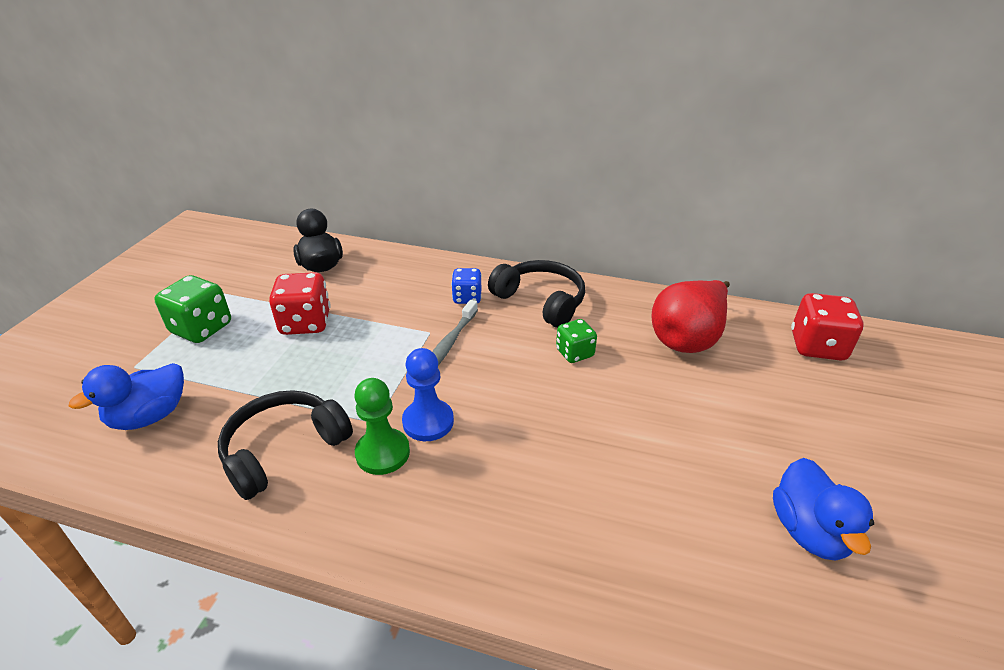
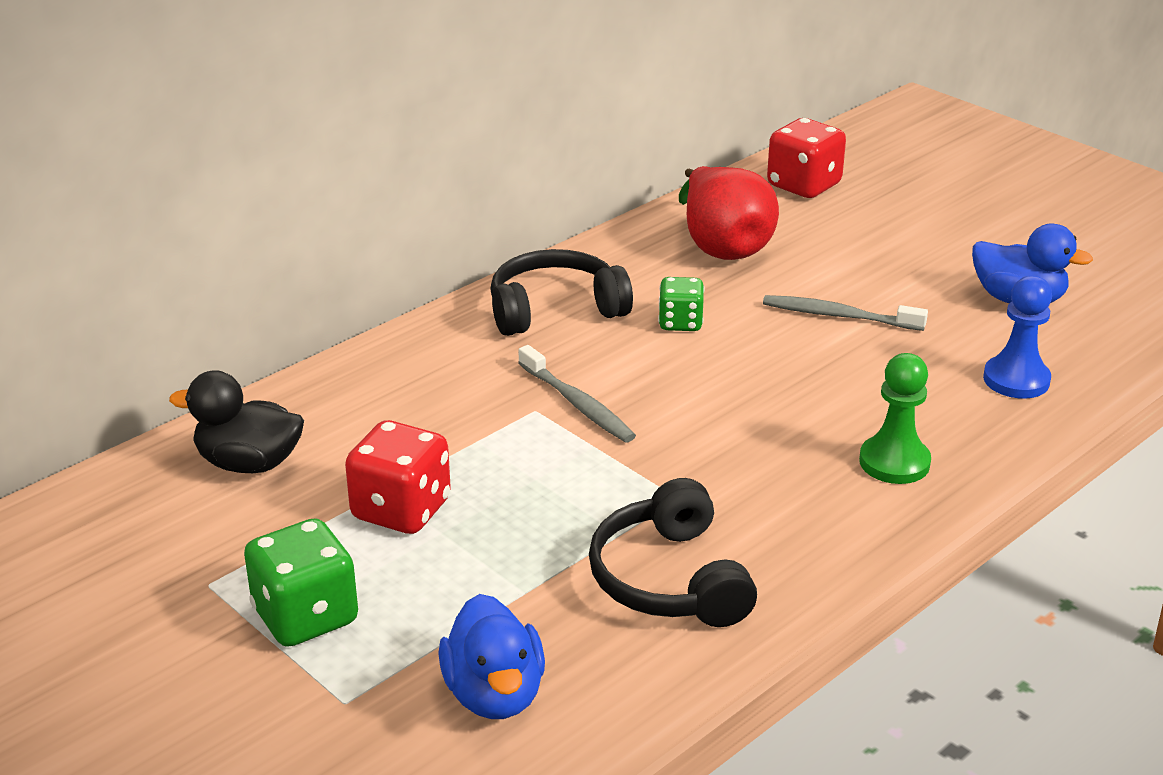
camera: 60 degrees left, 5 degrees down
green pawn [354,378,410,475] -> green pawn moved to [859,353,931,484]
blue pawn [402,348,454,441] -> blue pawn moved to [983,275,1052,399]
blue dice [451,268,482,304] -> none
none -> grey toothbrush [763,295,928,331]

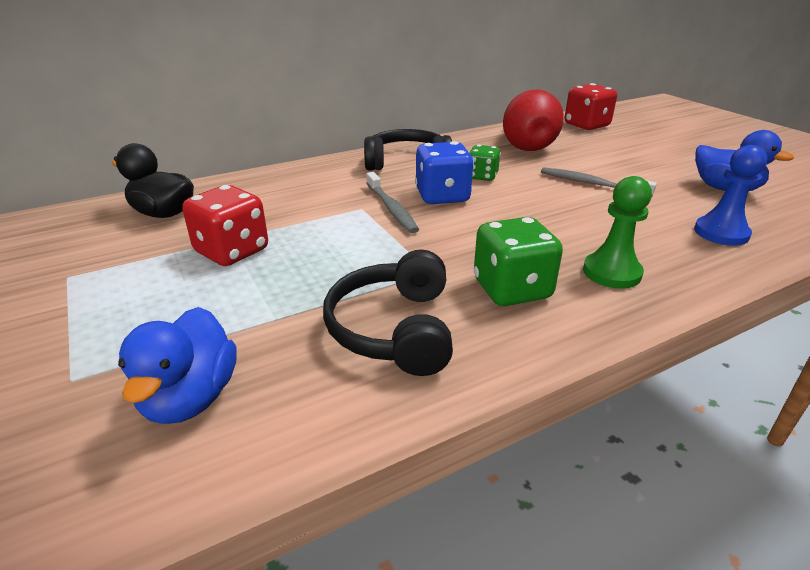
camera: 15 degrees right, 0 degrees up
green dice [244,519,358,647] -> green dice moved to [474,217,563,306]
none -> blue dice [415,141,474,204]

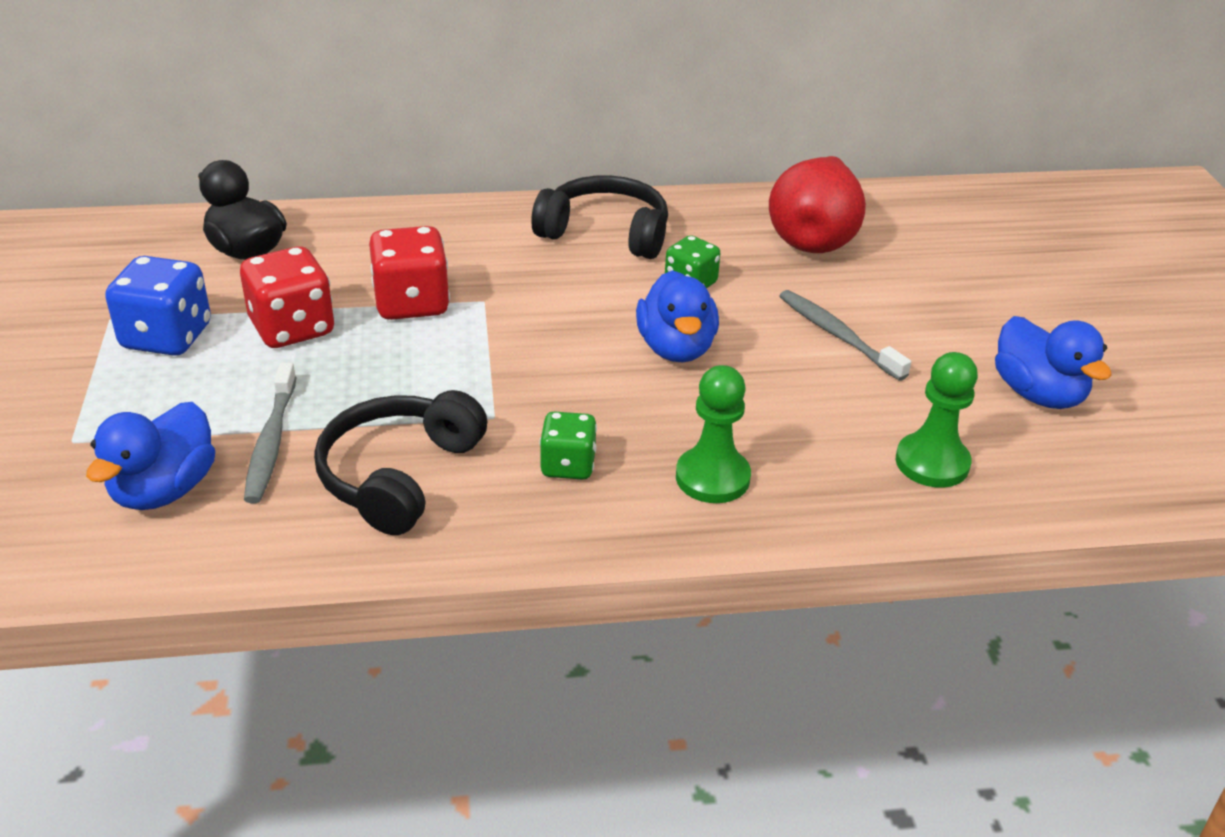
camera: 20 degrees right, 5 degrees up
grey toothbrush [366,172,419,233] -> grey toothbrush moved to [244,362,296,503]
blue dice [415,141,474,204] -> blue dice moved to [105,256,211,356]
green dice [474,217,563,306] -> green dice [539,411,597,480], size x0.62
red dice [565,83,617,130] -> red dice moved to [369,226,450,320]
blue pawn [694,145,767,246] -> green pawn [896,352,978,488]
none -> blue duck [636,270,719,362]

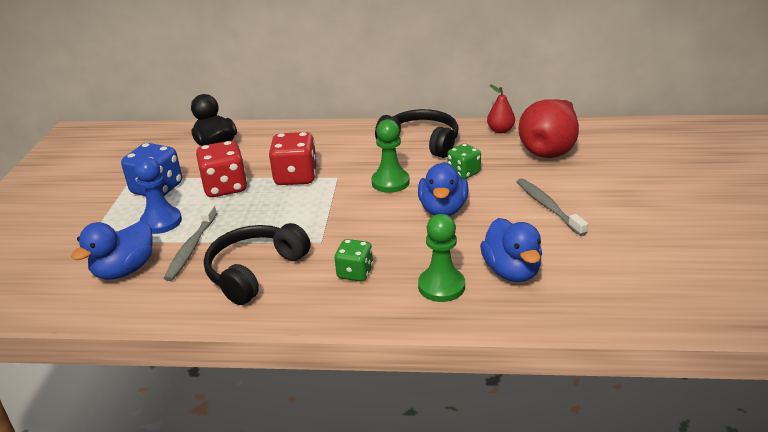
camera: 15 degrees right, 5 degrees down
green pawn [896,352,978,488] -> green pawn moved to [371,119,410,193]
blue duck [995,316,1112,409] -> blue duck moved to [480,218,542,282]
none -> blue pawn [134,157,182,234]
none -> red pear [487,85,515,133]

